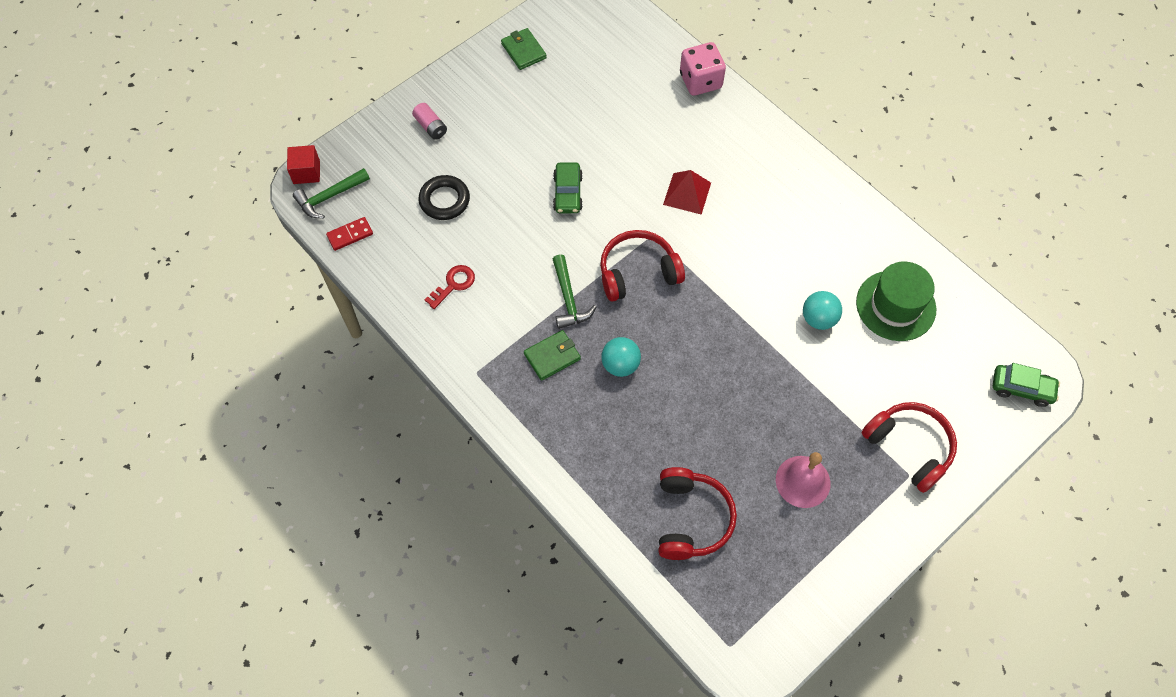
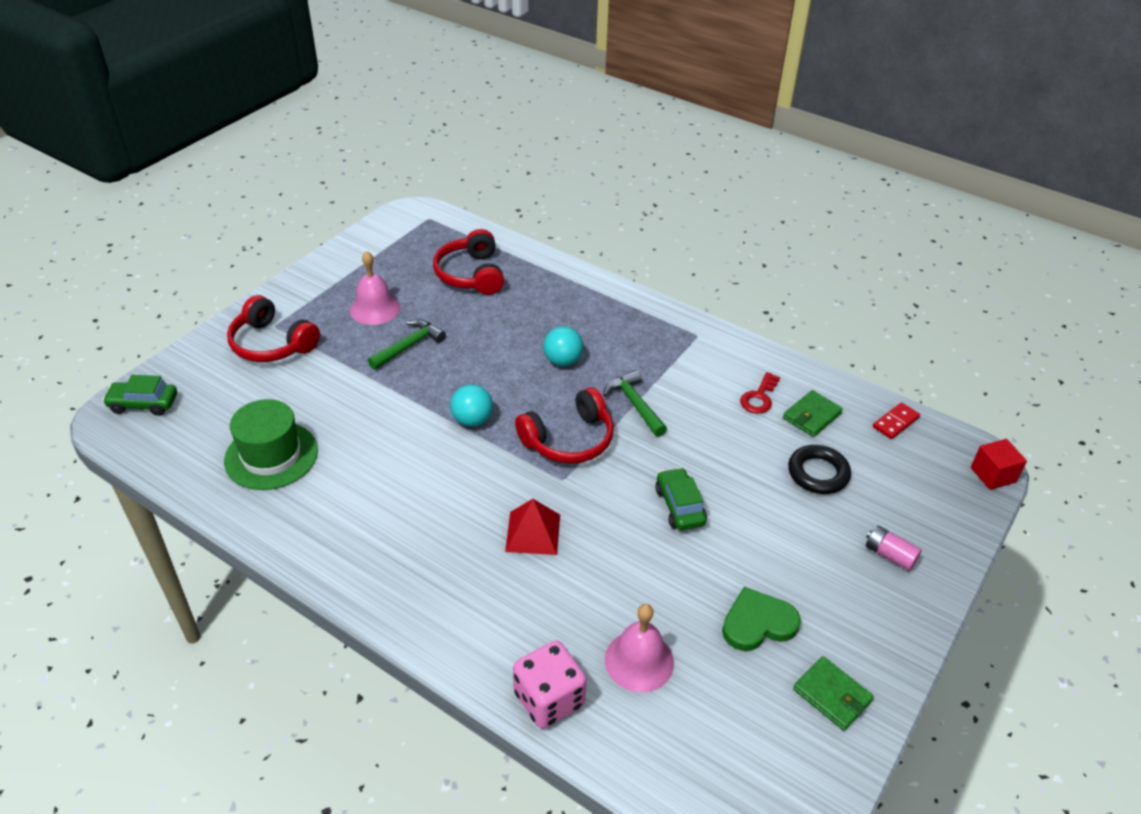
camera: 165 degrees right, 20 degrees down
green hammer [293,168,370,218] -> green hammer moved to [368,319,446,370]
green wallet [524,330,581,381] -> green wallet moved to [783,390,843,437]
turquoise ball [803,291,842,330] -> turquoise ball moved to [450,384,493,427]
none -> pink bell [605,604,674,692]
none -> green heart [722,587,801,651]

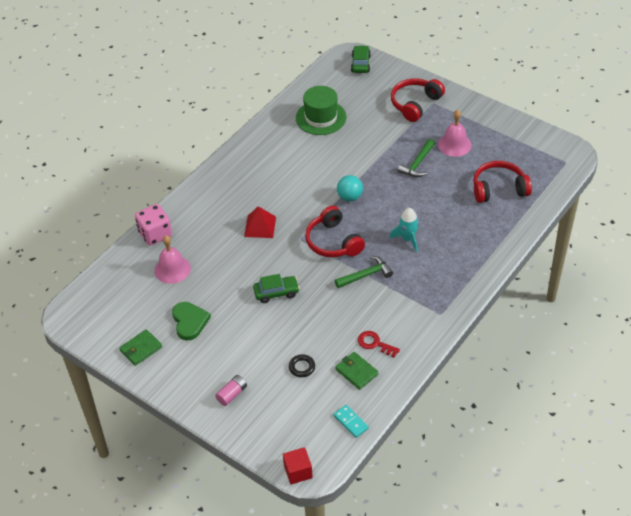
camera: 95 degrees right, 5 degrees up
green hammer [368,319,446,370] -> green hammer turned 75 degrees clockwise [398,139,435,177]
turquoise ball [543,326,583,366] -> turquoise rocket [389,208,419,252]
black ring [788,445,851,494] -> black ring [289,354,315,377], size x0.64
red domino [873,402,920,439] -> turquoise domino [333,405,369,438]

